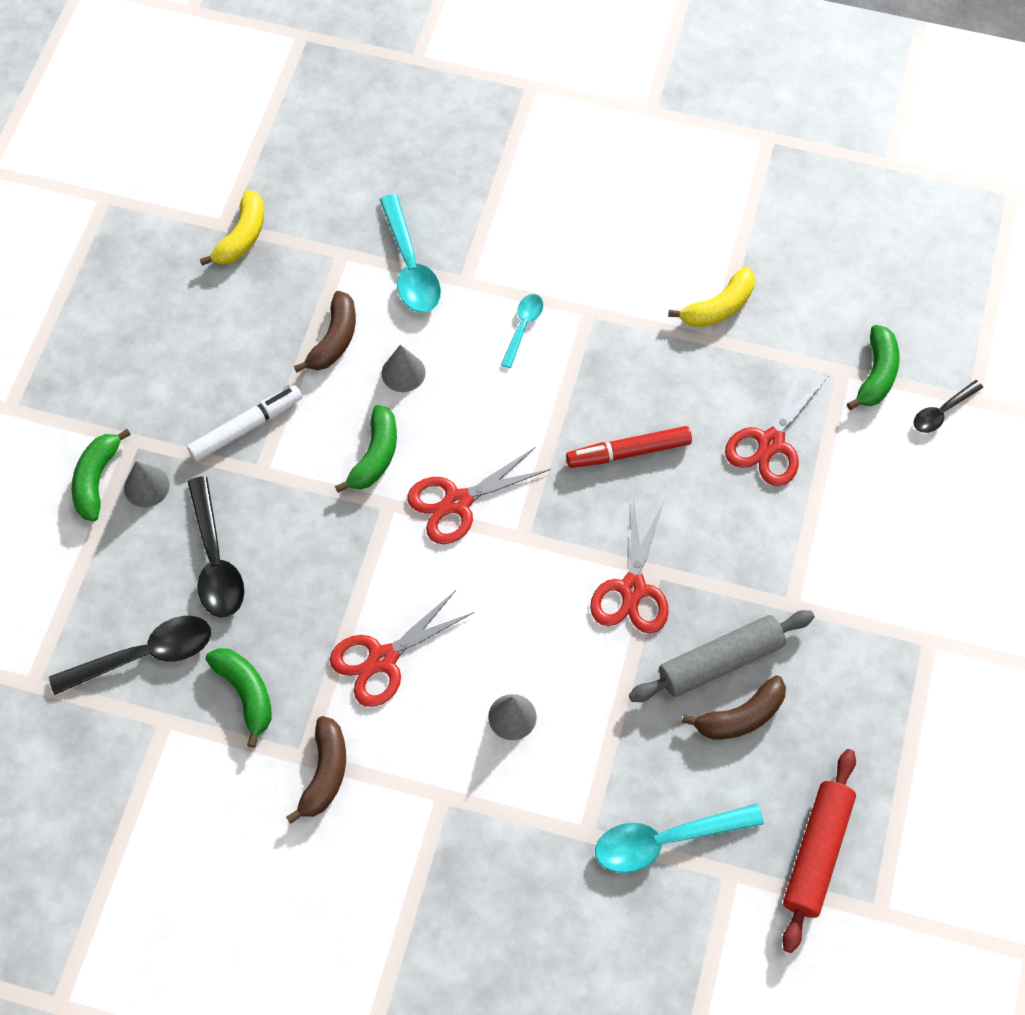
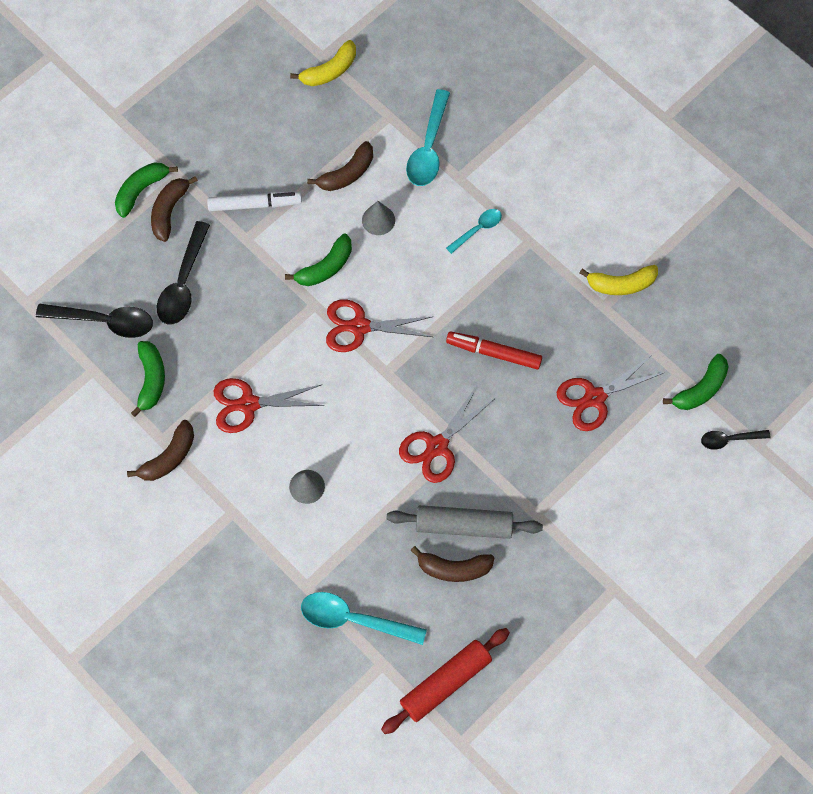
camera: 30 degrees right, 5 degrees up
grey cone [124,461,170,507] -> brown banana [151,176,198,242]

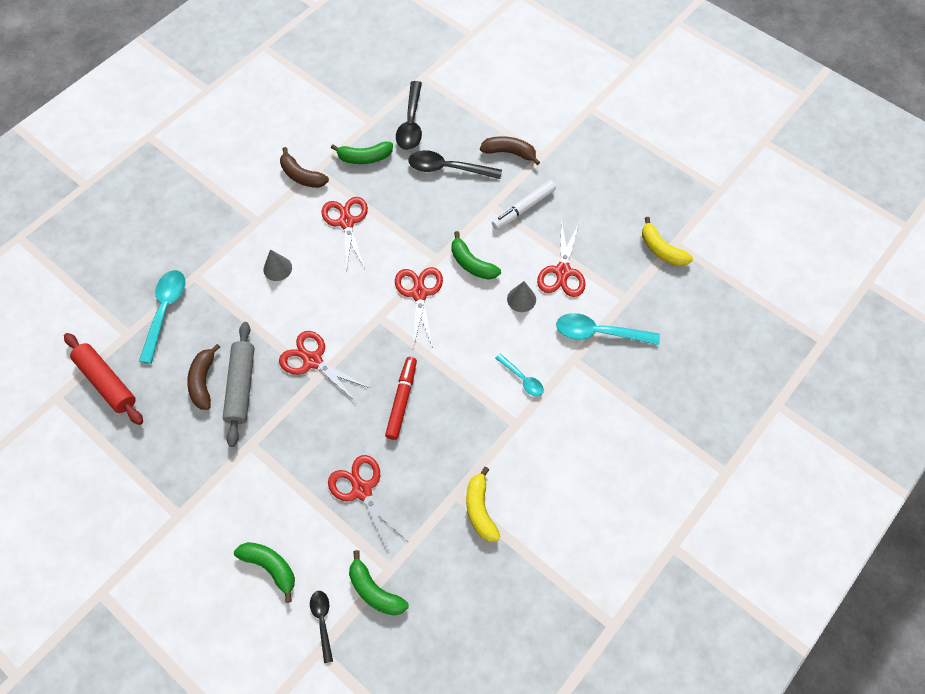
camera: 85 degrees right, 5 degrees down
green banana [115,162,178,218] -> green banana moved to [234,542,295,603]
white marker [207,192,302,211] -> white marker turned 60 degrees clockwise [492,180,556,230]
brown banana [307,141,373,191] -> red scissors [537,219,586,297]

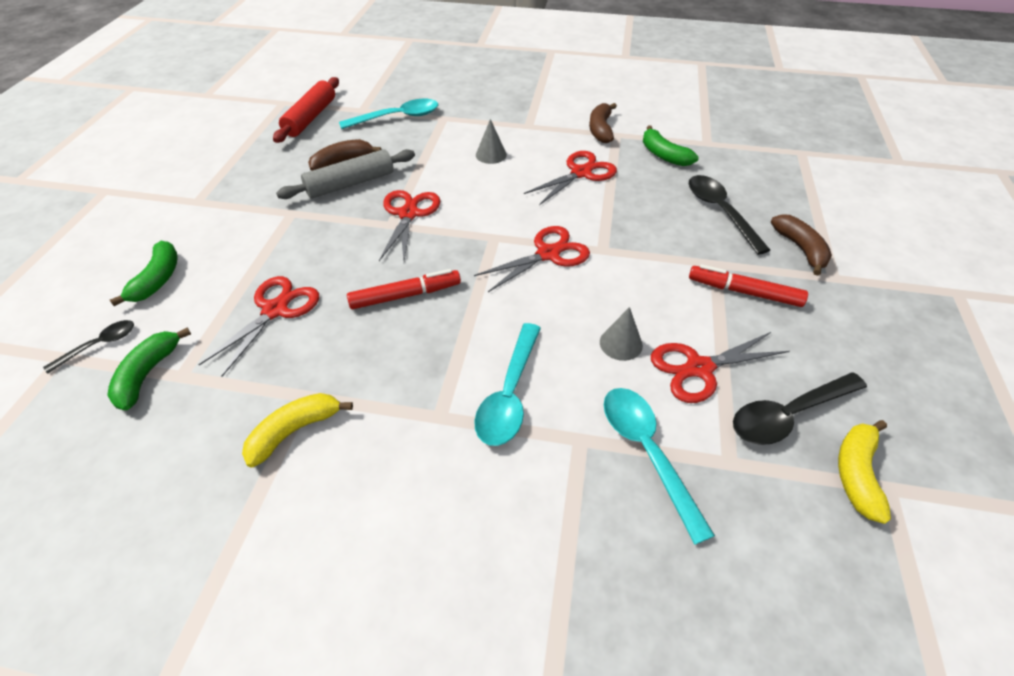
camera: 60 degrees right, 15 degrees down
black spoon [396,81,422,150] -> black spoon moved to [733,373,867,445]
green banana [452,231,501,280] -> none
white marker [492,180,556,230] -> red marker [689,264,808,307]
turquoise spoon [495,354,544,396] -> turquoise spoon [474,323,541,446], size x1.74

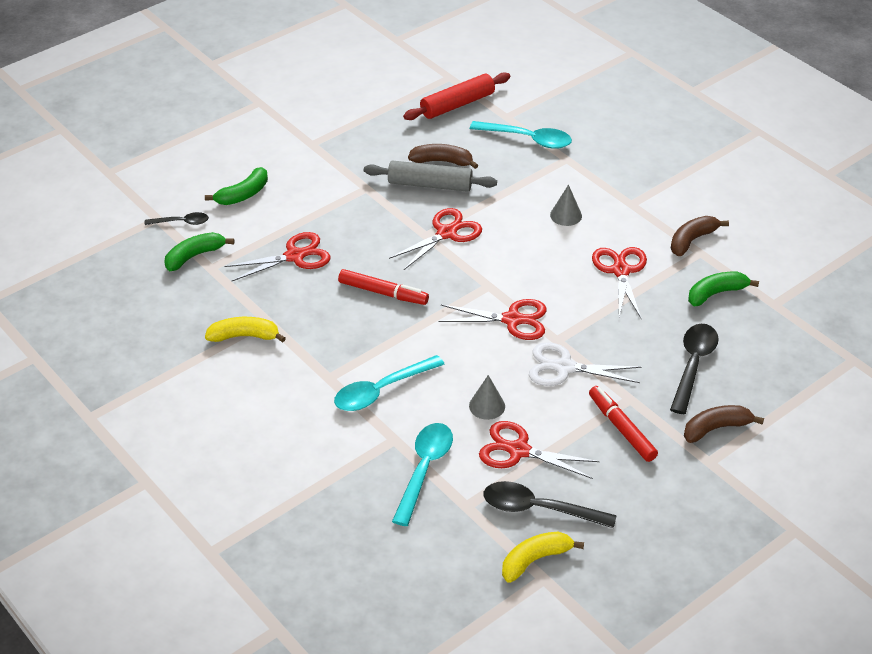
camera: 40 degrees right, 5 degrees down
red scissors [524,151,617,205] -> red scissors turned 90 degrees counterclockwise [592,247,647,318]
green banana [643,125,699,166] -> green banana turned 60 degrees clockwise [688,272,759,306]
brown banana [771,214,832,276] -> brown banana turned 135 degrees counterclockwise [684,405,764,443]
none -> white scissors [529,342,641,386]

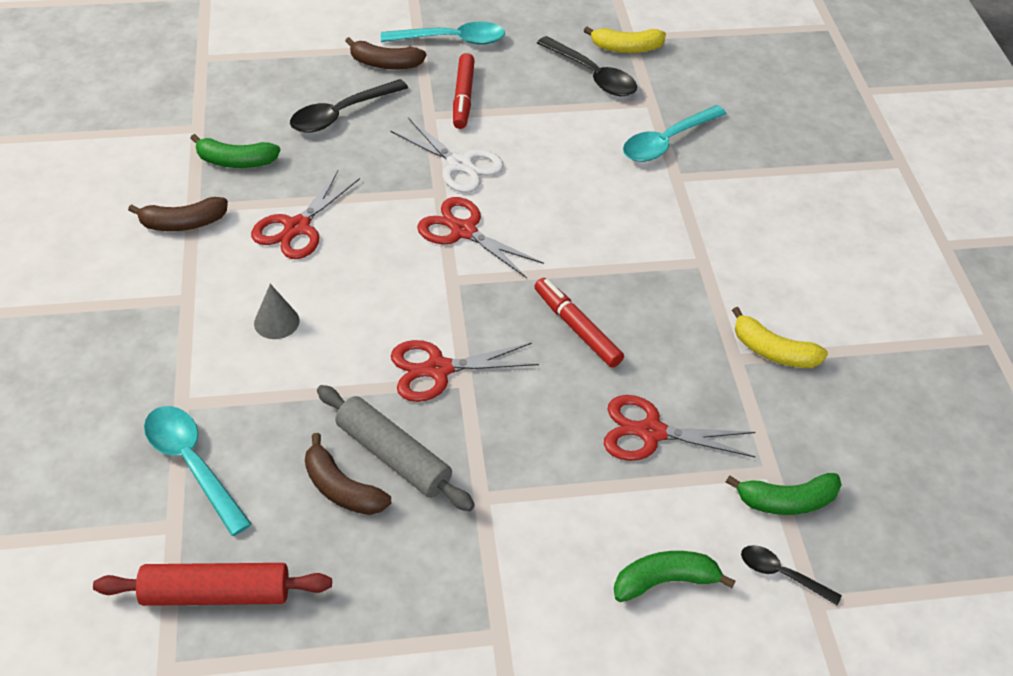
camera: 150 degrees left, 5 degrees up
turquoise spoon [334,355,445,411] -> turquoise spoon moved to [381,21,505,45]
grey cone [469,375,505,420] -> none
red scissors [479,421,600,479] -> none

